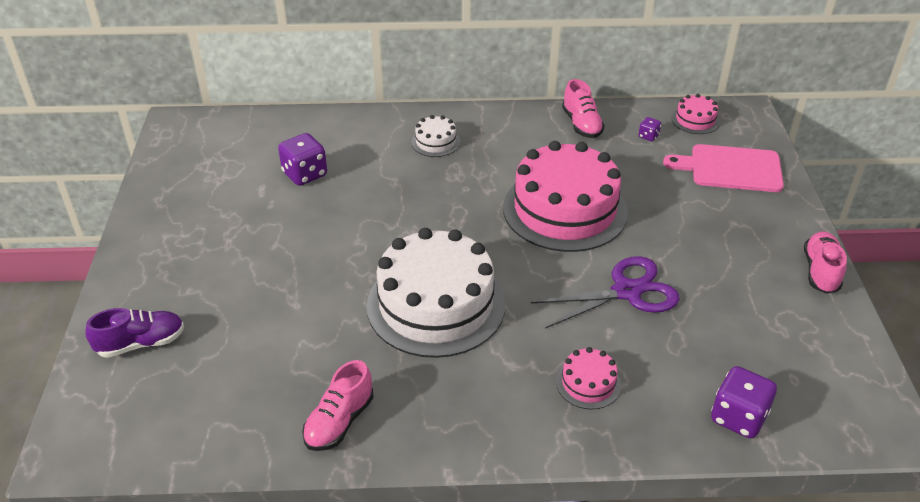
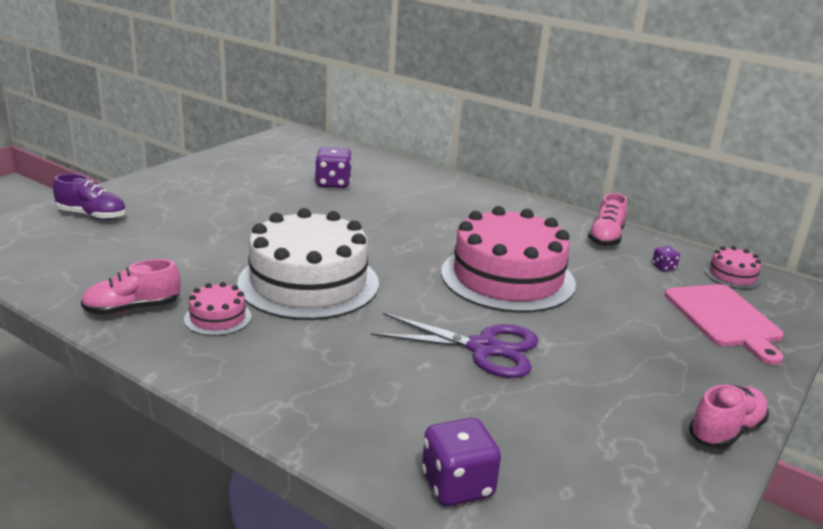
camera: 35 degrees right, 15 degrees down
white cake [411,115,460,157] -> none
pink cake [556,347,621,409] -> pink cake moved to [184,282,251,336]
pink cutting board [663,144,784,192] -> pink cutting board turned 150 degrees counterclockwise [665,284,784,365]

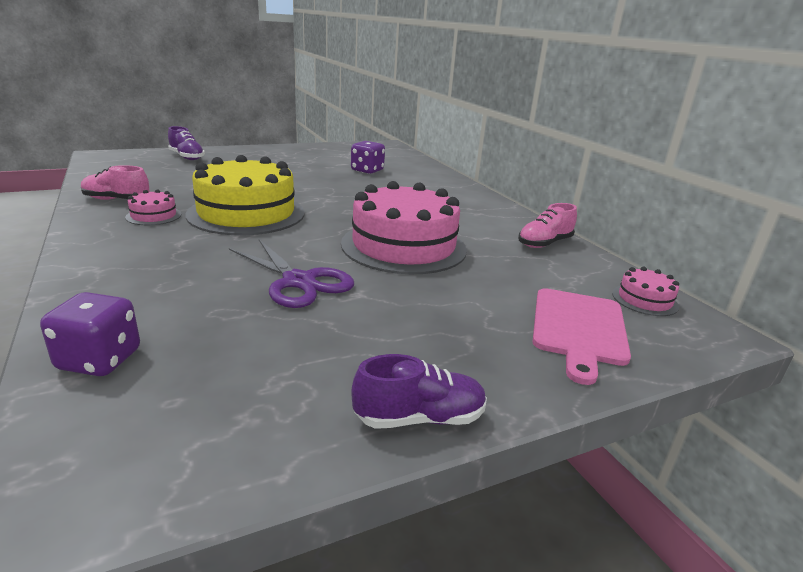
camera: 30 degrees right, 0 degrees up
white cake [237,208,379,320] -> yellow cake [185,155,305,235]
purple dice [652,246,680,271] -> none
pink shoe [689,384,769,449] -> purple shoe [351,354,487,429]

